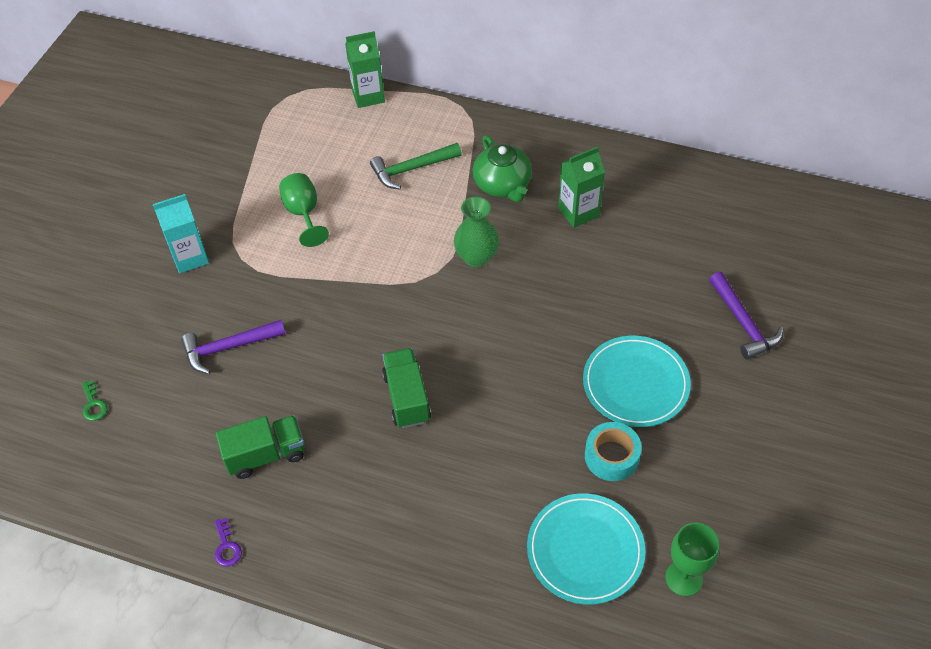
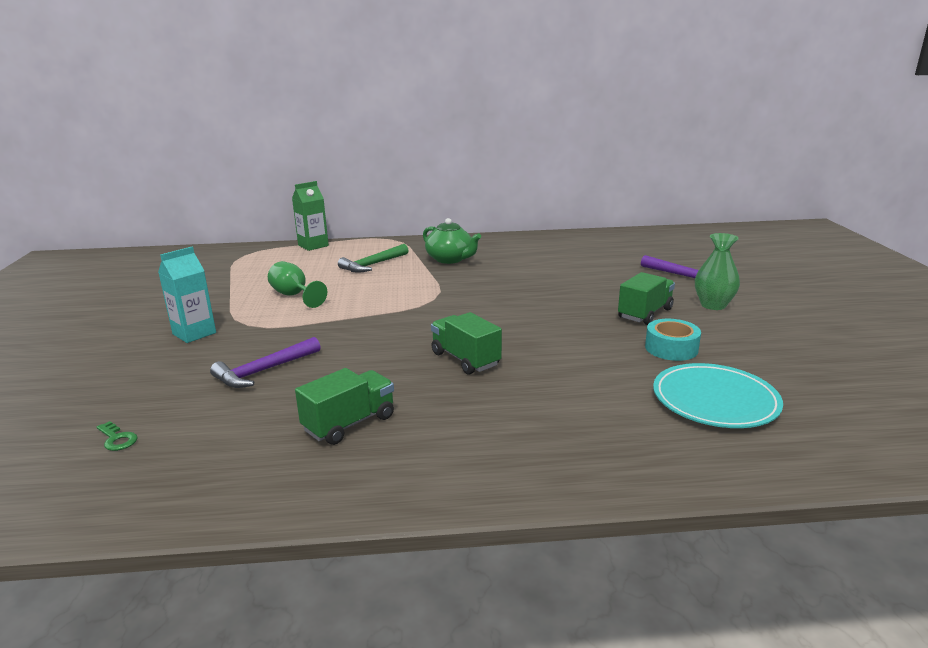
camera: 25 degrees left, 30 degrees down
purple key [215,518,242,567] -> none
green vase [454,197,499,268] -> green vase moved to [695,233,740,310]
green carton [558,146,605,228] -> none
turquoise plate [583,336,691,427] -> green truck [618,272,675,325]
green goblet [665,523,719,596] -> none

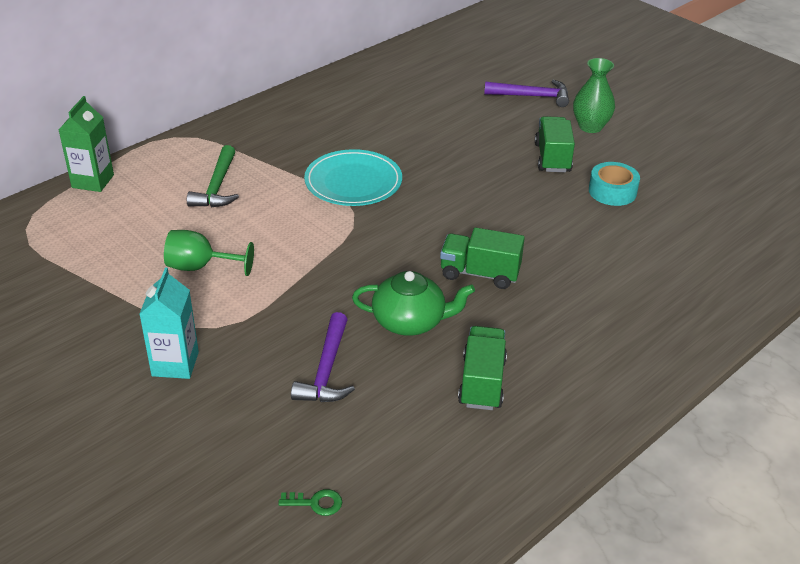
camera: 40 degrees left, 15 degrees up
green teapot [423,218,481,264] -> green teapot moved to [352,271,475,336]
turquoise plate [653,363,783,428] -> turquoise plate moved to [304,149,402,206]

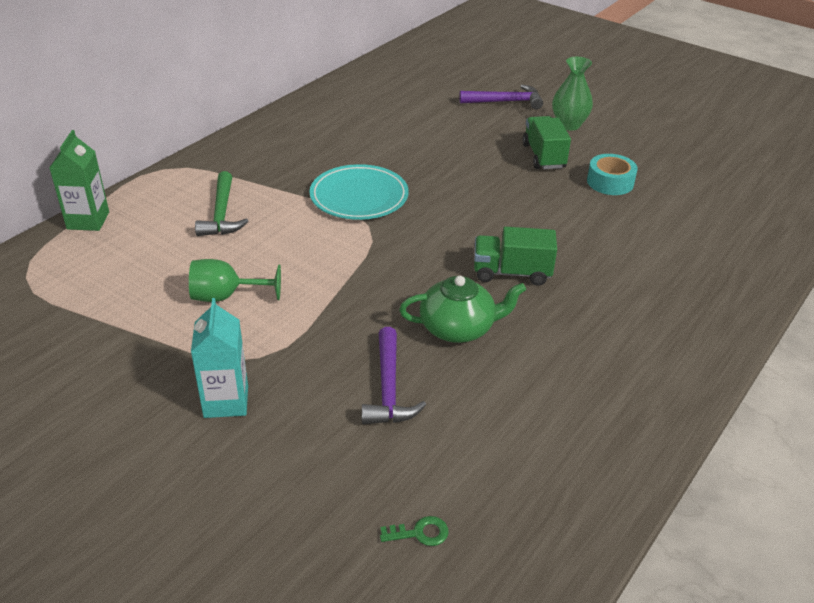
camera: 10 degrees left, 0 degrees up
green truck [458,326,507,410] -> none

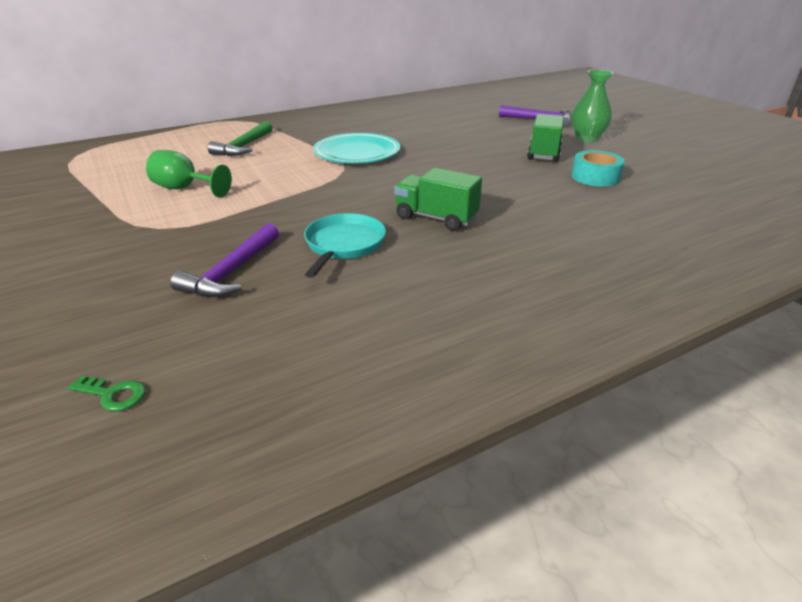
camera: 25 degrees right, 5 degrees down
green carton [49,130,109,231] -> none
turquoise carton [191,298,248,418] -> none
green teapot [399,276,526,343] -> turquoise pan [304,213,386,278]

